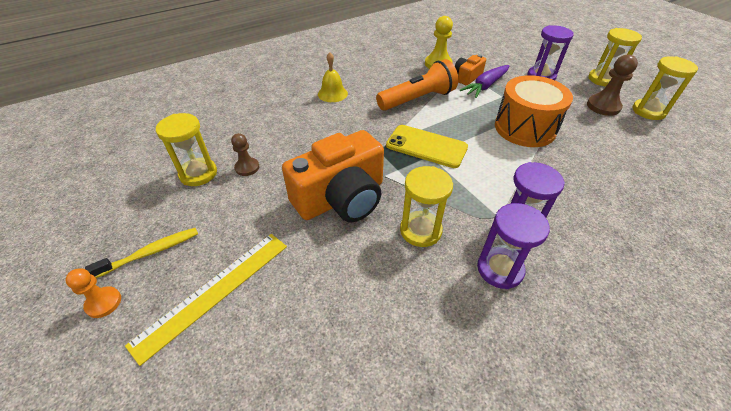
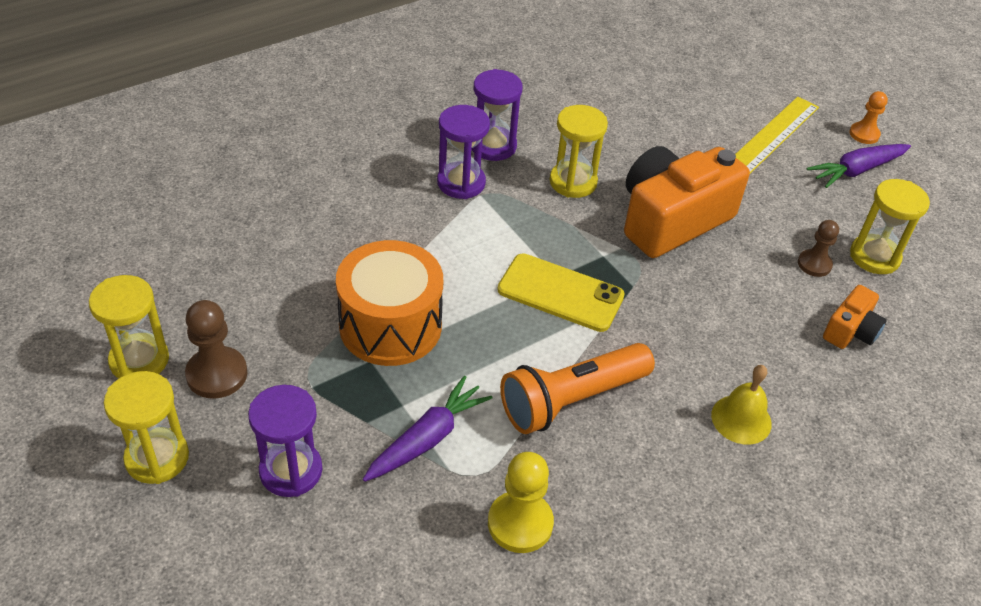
camera: 175 degrees right, 0 degrees up
yellow toothbrush [85,228,198,278] -> purple carrot [807,144,911,188]
orange camera [455,54,486,85] -> orange camera moved to [823,285,887,349]

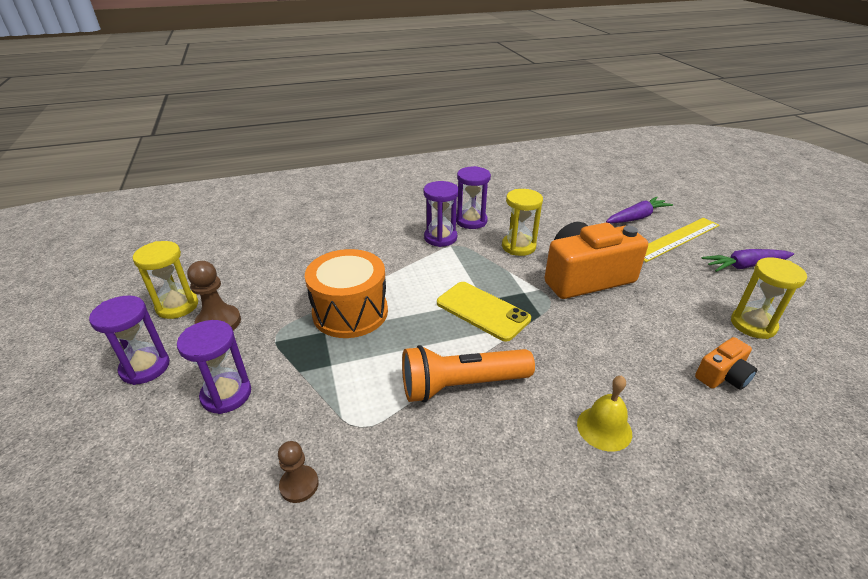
camera: 20 degrees right, 10 degrees down
yellow hourglass [104,371,189,484] -> purple hourglass [89,296,170,385]
purple carrot [363,376,493,482] -> purple carrot moved to [606,196,673,223]
yellow pawn [488,452,554,553] -> none
brown pawn [798,220,839,277] -> brown pawn moved to [278,441,319,503]
orange pawn [849,91,888,144] -> none

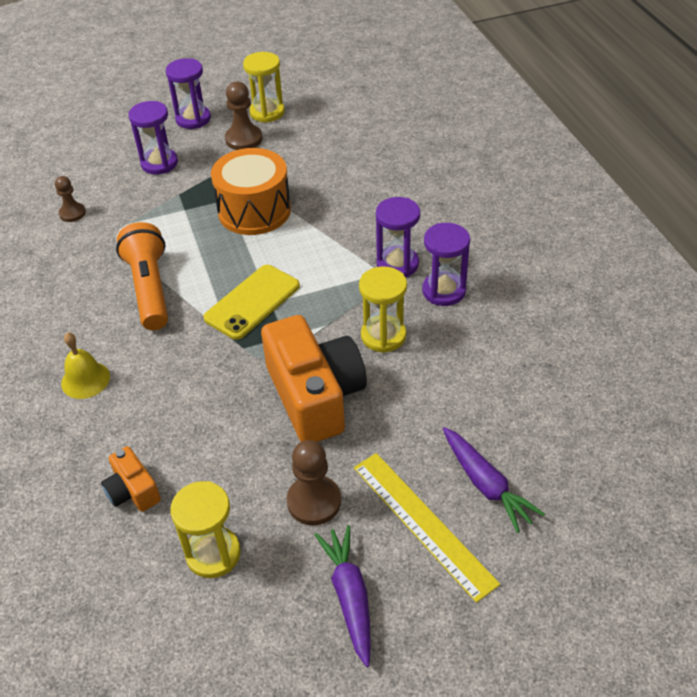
camera: 90 degrees right, 10 degrees up
none -> brown pawn [287,440,341,525]

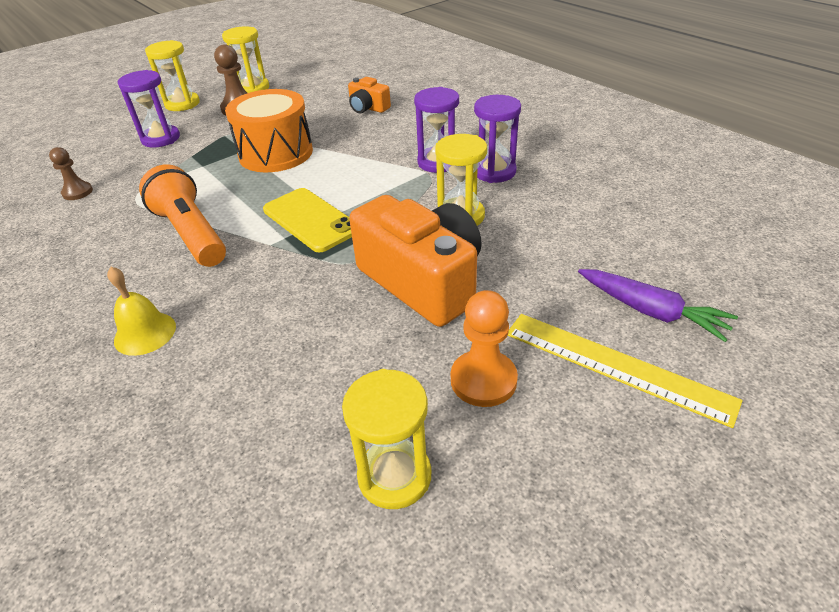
camera: 20 degrees left, 5 degrees down
orange camera [101,446,161,512] -> orange camera moved to [348,77,391,113]
purple hourglass [166,58,211,129] -> yellow hourglass [145,40,200,111]
yellow phone [203,265,300,340] -> yellow phone turned 60 degrees counterclockwise [263,188,352,253]
brown pawn [287,440,341,525] -> orange pawn [451,290,518,407]
purple carrot [314,525,371,667] -> none

